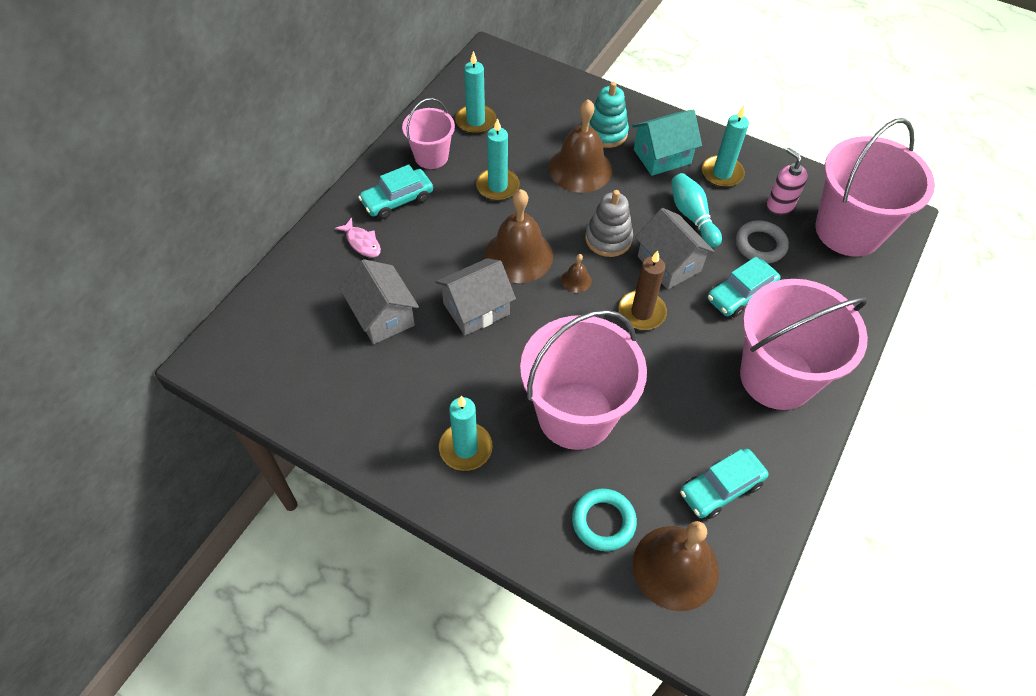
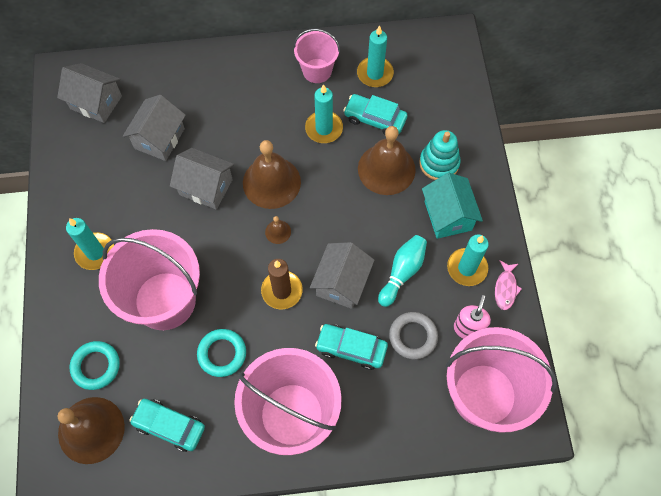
camera: 55 degrees right, 10 degrees up
pink fish [335,217,381,257] -> pink fish moved to [495,260,522,310]
turquoise car [358,165,433,219] -> turquoise car moved to [343,94,407,135]
grey stacking toy [585,190,633,257] -> none
turquoise house [632,110,702,176] -> turquoise house turned 45 degrees clockwise [422,173,483,239]
none -> grey house [57,63,122,123]
none -> turquoise ring [197,329,246,377]

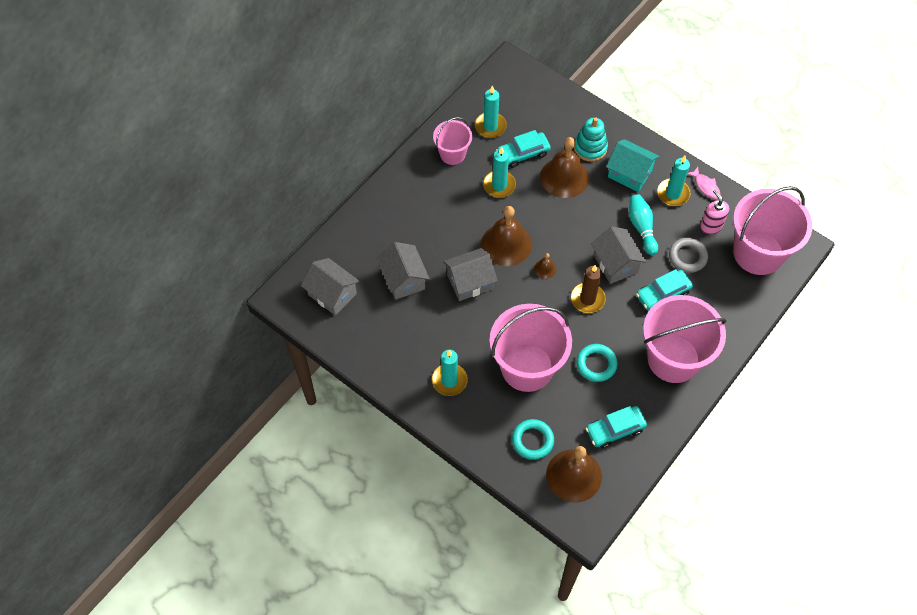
camera: 45 degrees left, 5 degrees down
grey house [57,63,122,123] -> grey house turned 60 degrees clockwise [301,258,360,316]

